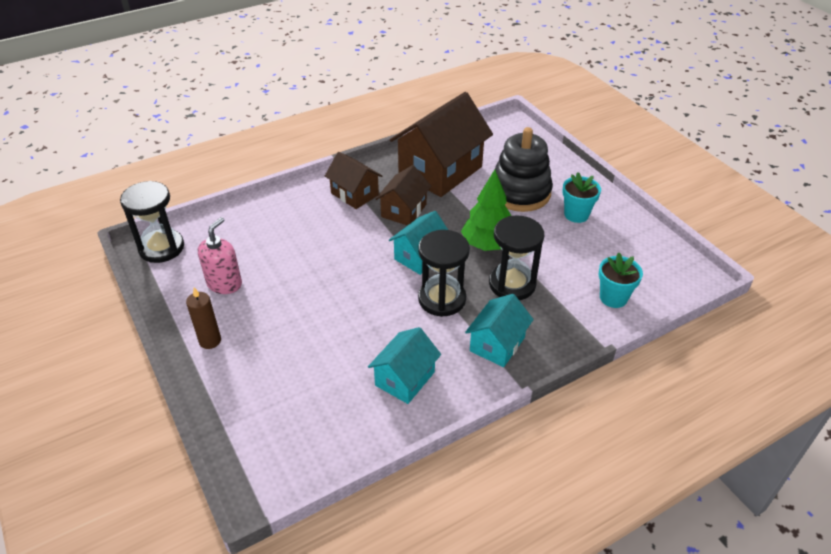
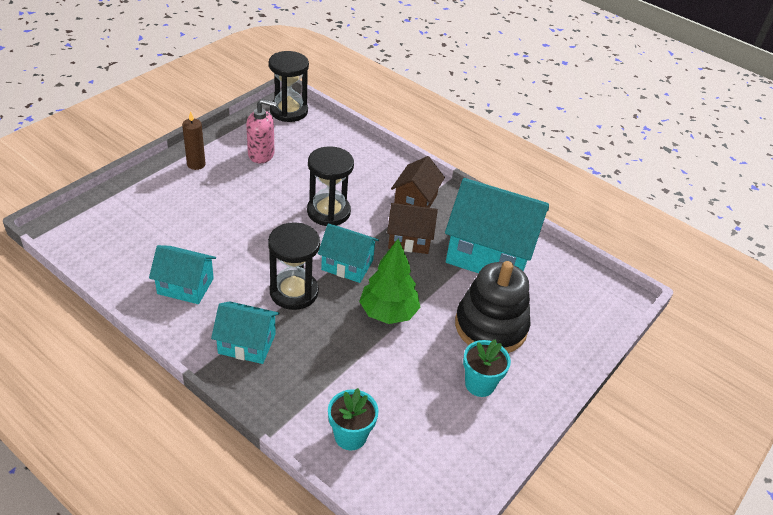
camera: 65 degrees right, 0 degrees up
brown house [390,92,493,197] -> turquoise house [445,178,549,273]
black hourglass [489,215,544,300] -> black hourglass moved to [307,146,354,226]

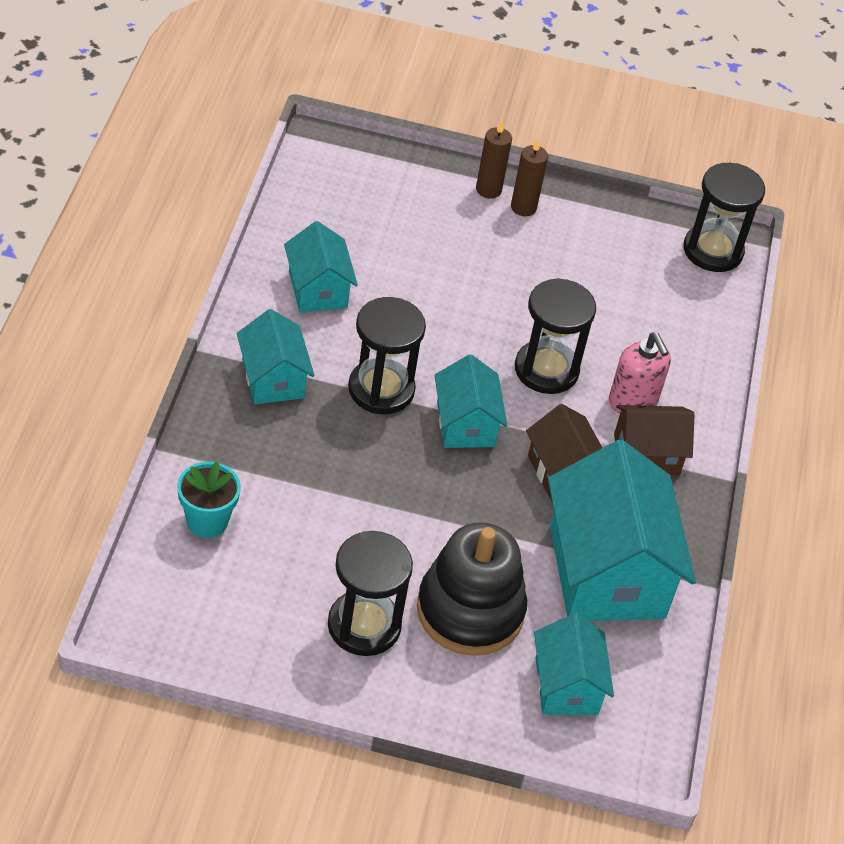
camera: 60 degrees right, 5 degrees up
pink soap dispenser [246,99,277,163] -> pink soap dispenser moved to [609,333,671,413]
green tree [359,239,420,324] -> none
turquoise flower pot [463,339,511,397] -> black hourglass [328,531,413,656]
none -> brown candle [476,121,512,199]
none -> turquoise house [534,613,614,715]

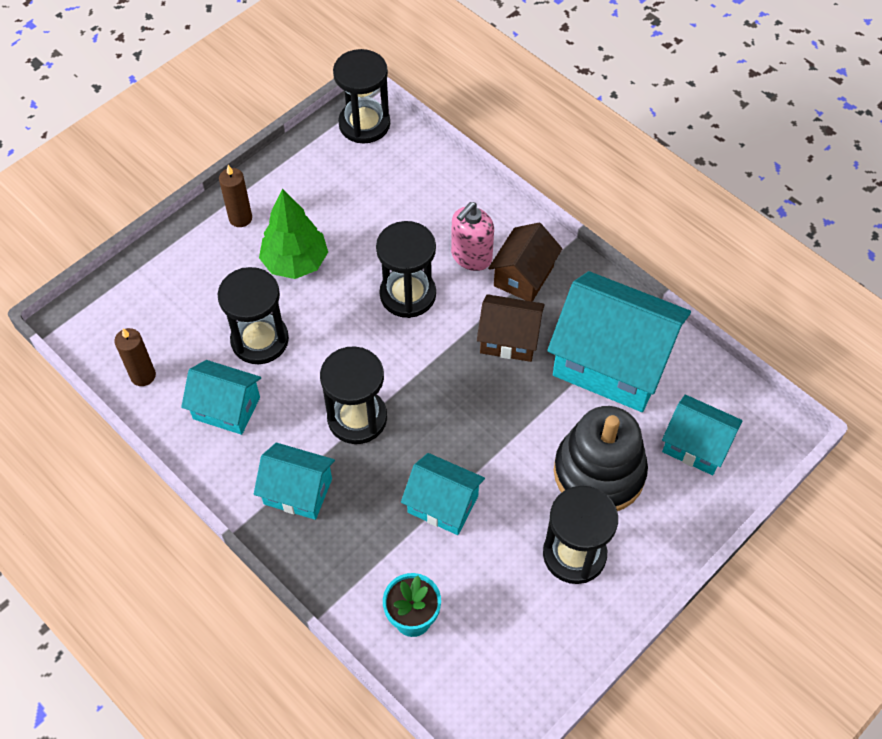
camera: 50 degrees left, 10 degrees up
turquoise house [434,354,508,448] -> turquoise house moved to [401,453,485,535]
brown candle [476,121,512,199] -> brown candle moved to [114,328,156,386]
pink soap dispenser [609,333,671,413] -> pink soap dispenser turned 120 degrees clockwise [451,202,494,271]
none -> black hourglass [217,267,289,364]
none -> green tree [259,189,328,279]

